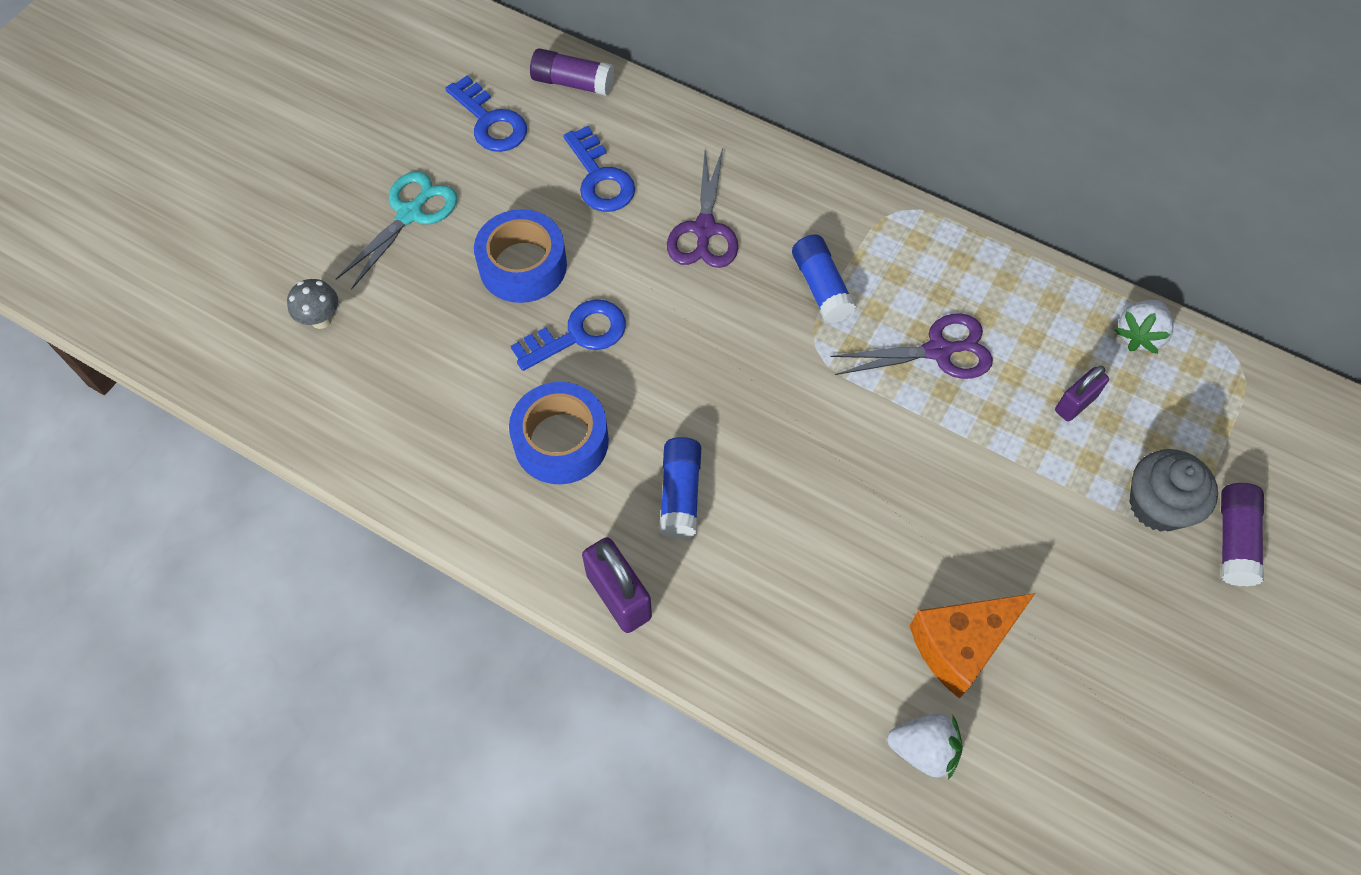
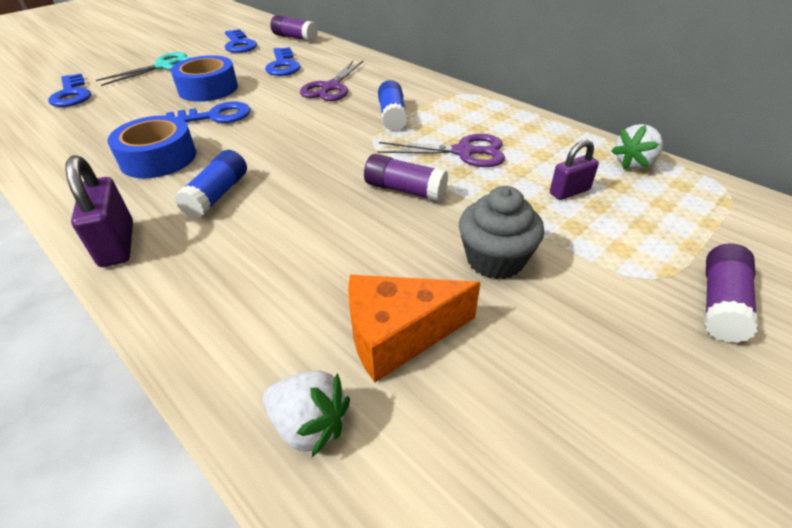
camera: 15 degrees right, 20 degrees down
grey mushroom [287,279,338,329] -> blue key [48,73,91,107]
grey cupcake [1129,449,1218,532] -> grey cupcake moved to [459,186,544,279]
none -> purple glue stick [364,154,448,202]

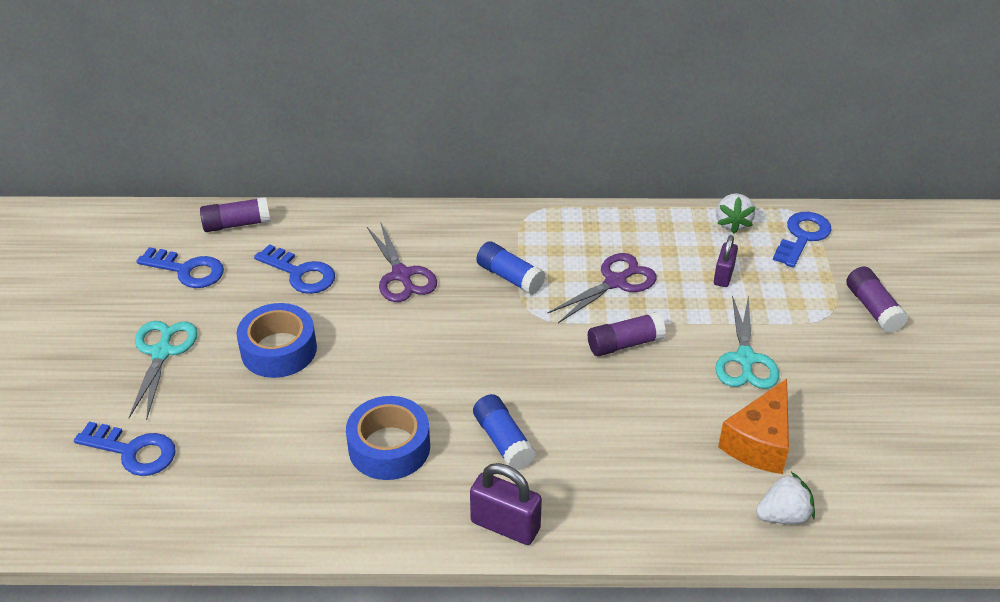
camera: 45 degrees left, 0 degrees up
blue key [166,102,251,123] -> blue key moved to [773,212,832,268]
grey cupcake [459,186,544,279] -> turquoise scissors [715,295,779,389]

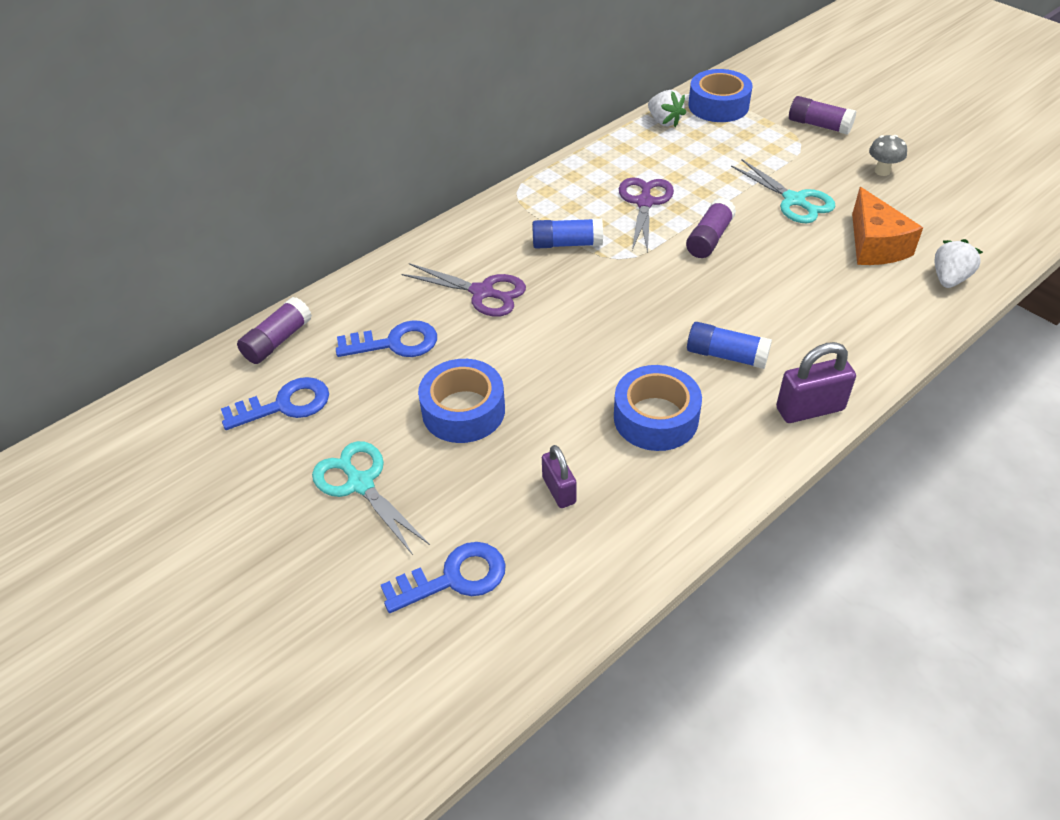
camera: 40 degrees left, 5 degrees up
purple padlock [714,235,738,287] -> purple padlock moved to [542,445,577,508]
blue key [773,212,832,268] -> blue tape [688,69,753,122]
none -> grey mushroom [869,135,907,176]

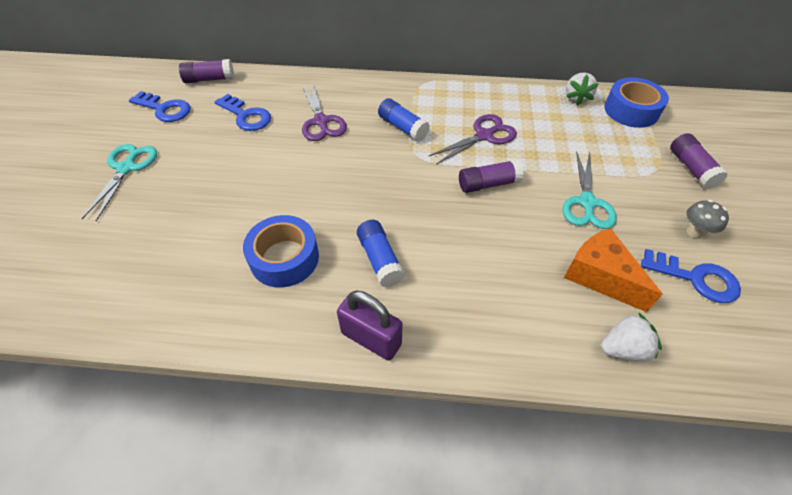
camera: 45 degrees right, 5 degrees up
blue key [381,542,506,613] -> blue key moved to [641,249,741,303]
blue tape [418,359,505,443] -> none
purple padlock [542,445,577,508] -> none
orange cheese [852,187,923,265] -> orange cheese turned 105 degrees clockwise [564,228,663,312]

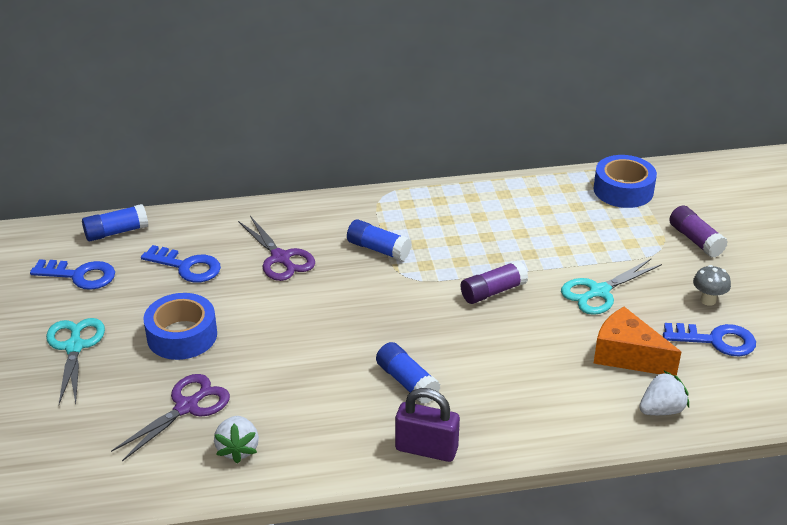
camera: 15 degrees left, 15 degrees down
purple glue stick [179,59,234,83] -> blue glue stick [82,204,148,241]
blue tape [243,215,319,287] -> blue tape moved to [143,293,217,360]
purple scissors [429,114,517,165] -> purple scissors moved to [111,374,230,461]
turquoise scissors [562,151,617,229] -> turquoise scissors turned 60 degrees clockwise [561,258,662,315]
white strawberry [566,73,598,106] -> white strawberry moved to [214,416,259,464]

